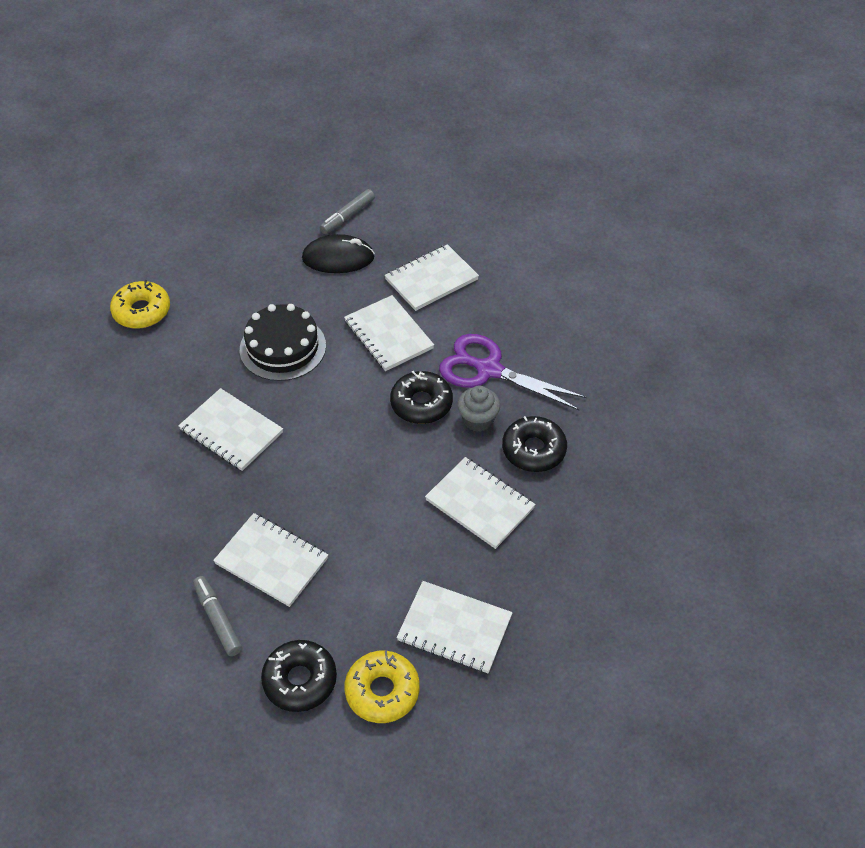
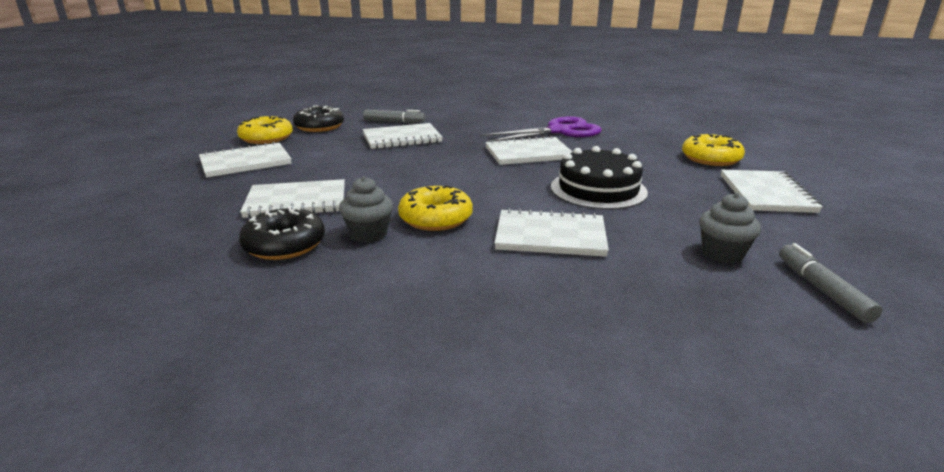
camera: 130 degrees right, 25 degrees down
black mouse [302,234,375,273] -> grey cupcake [699,193,761,264]
white notebook [385,244,479,311] -> white notebook moved to [721,170,823,213]
black donut [390,371,453,424] -> yellow donut [398,185,473,231]
purple scissors [439,334,587,410] -> purple scissors moved to [480,116,602,142]

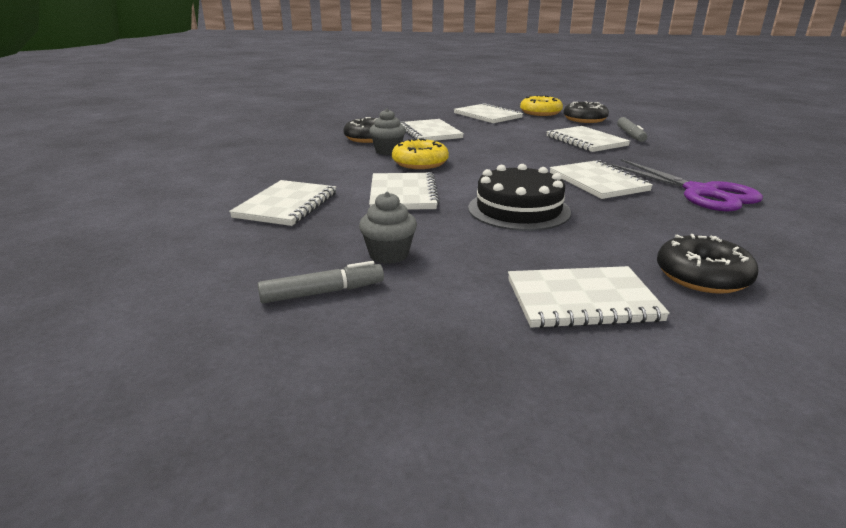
camera: 80 degrees right, 0 degrees up
yellow donut [682,134,745,166] -> black donut [657,234,759,294]
none -> white notebook [229,180,336,226]

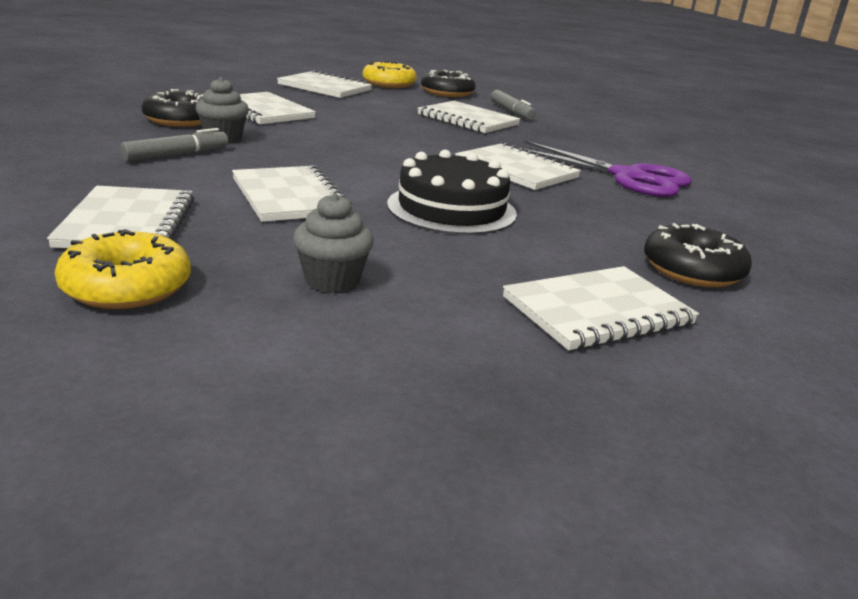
camera: 25 degrees left, 0 degrees up
grey marker [258,261,384,303] -> grey marker moved to [120,128,228,162]
yellow donut [392,138,449,169] -> yellow donut moved to [55,229,191,309]

